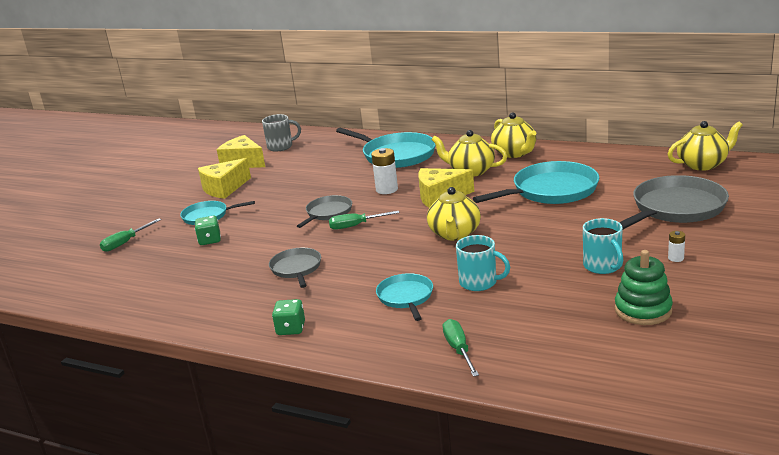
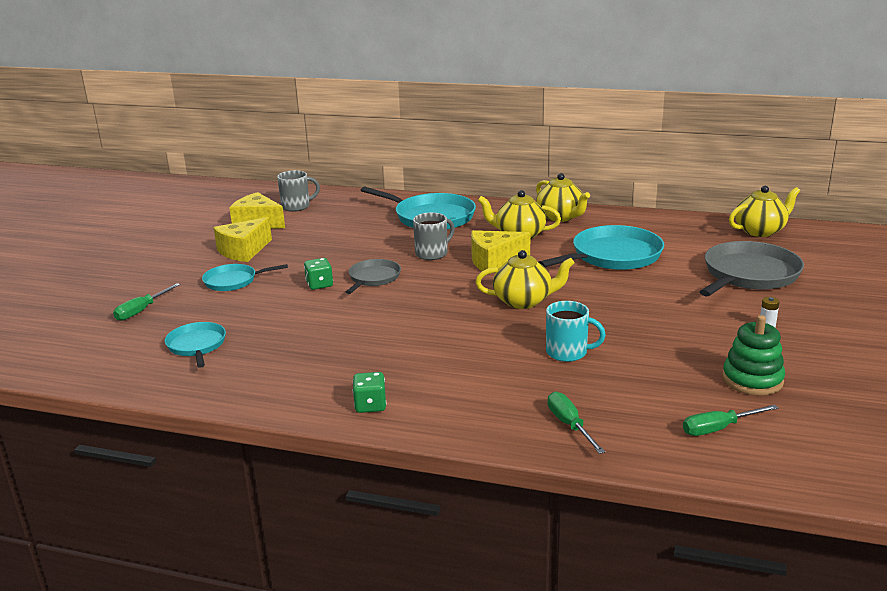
camera: 10 degrees left, 0 degrees up
green dice [195,216,221,245] -> green dice moved to [304,258,333,290]
grey pan [269,248,321,288] -> none
green screwdriver [329,211,400,230] -> green screwdriver moved to [683,404,778,436]
white battery [371,148,398,194] -> grey mug [413,212,455,260]
turquoise pan [376,273,433,321] -> turquoise pan moved to [165,322,226,368]
yellow teapot [427,187,481,241] -> yellow teapot turned 90 degrees counterclockwise [475,250,575,309]
turquoise mug [583,218,623,274] -> none

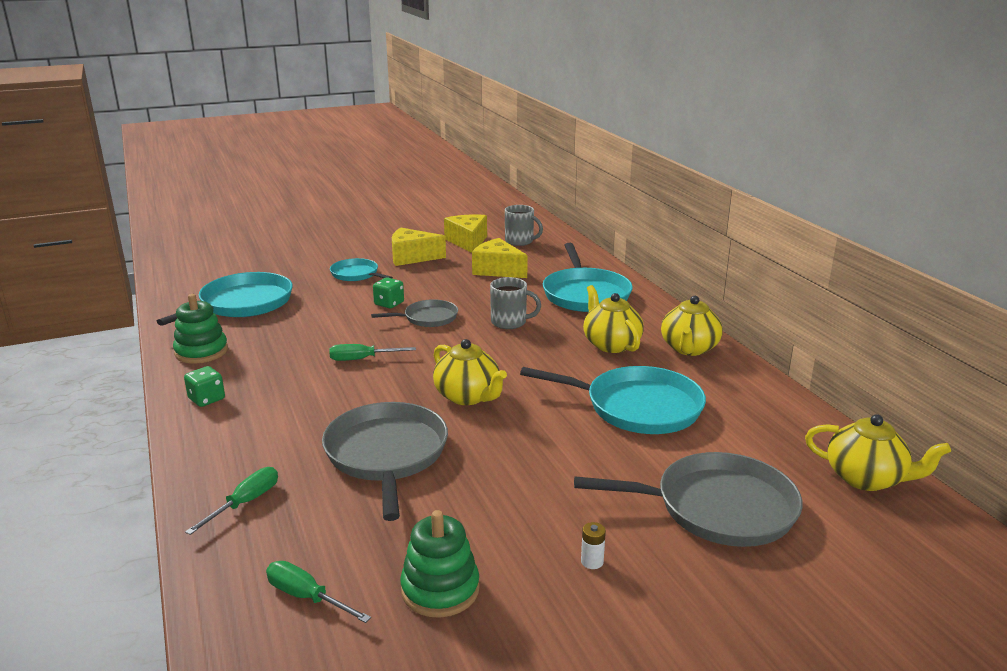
camera: 50 degrees right, 0 degrees up
green screwdriver [113,283,180,321] -> green screwdriver moved to [330,344,416,361]
turquoise pan [165,322,226,368] -> turquoise pan [156,272,293,326], size x1.76
yellow cheese [471,230,530,271] -> yellow cheese moved to [472,238,528,278]
turquoise mug [546,301,606,362] -> grey pan [322,402,448,521]
none -> green stacking toy [173,294,228,364]

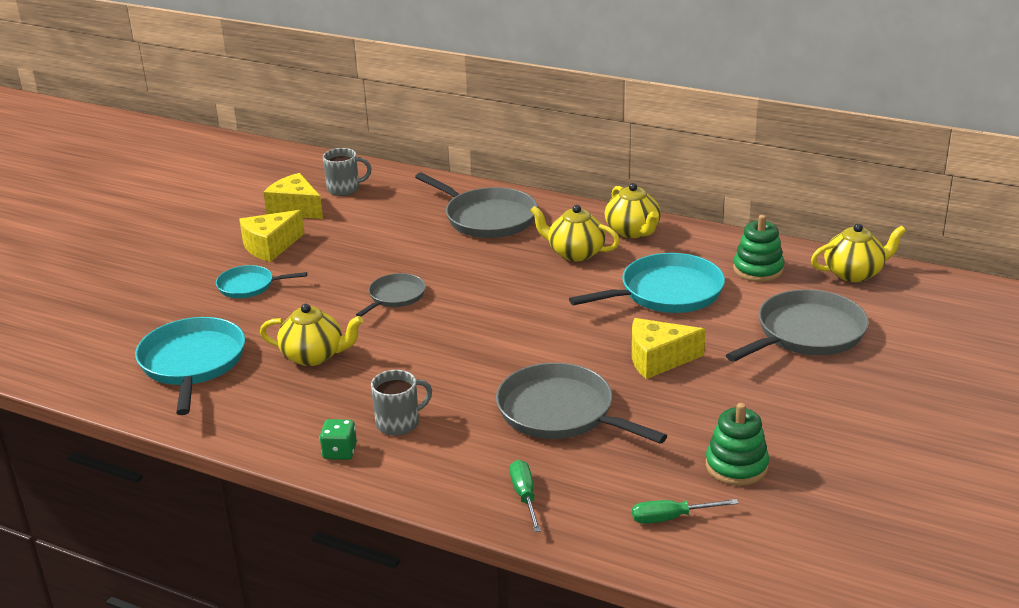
camera: 40 degrees left, 5 degrees up
green stacking toy [173,294,228,364] -> green stacking toy moved to [733,215,784,282]
green screwdriver [330,344,416,361] -> none
green dice [373,277,404,308] -> none
yellow teapot [433,339,507,405] -> yellow teapot moved to [260,304,363,366]
yellow cheese [472,238,528,278] -> yellow cheese moved to [632,318,706,379]
grey mug [490,277,541,329] -> grey mug moved to [371,370,432,436]
turquoise pan [543,243,633,312] -> grey pan [415,173,538,238]
white battery [581,522,606,569] -> none

